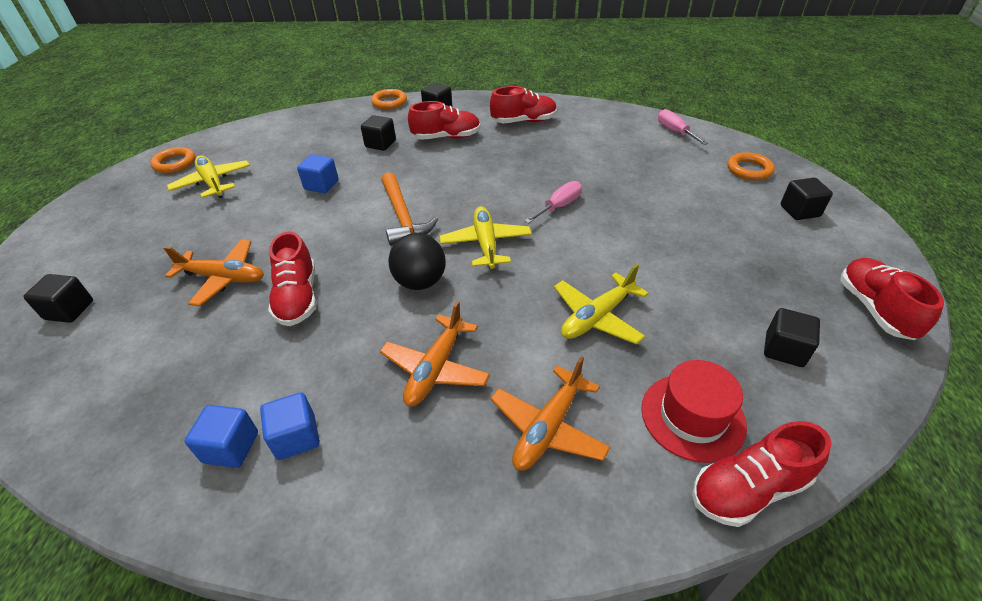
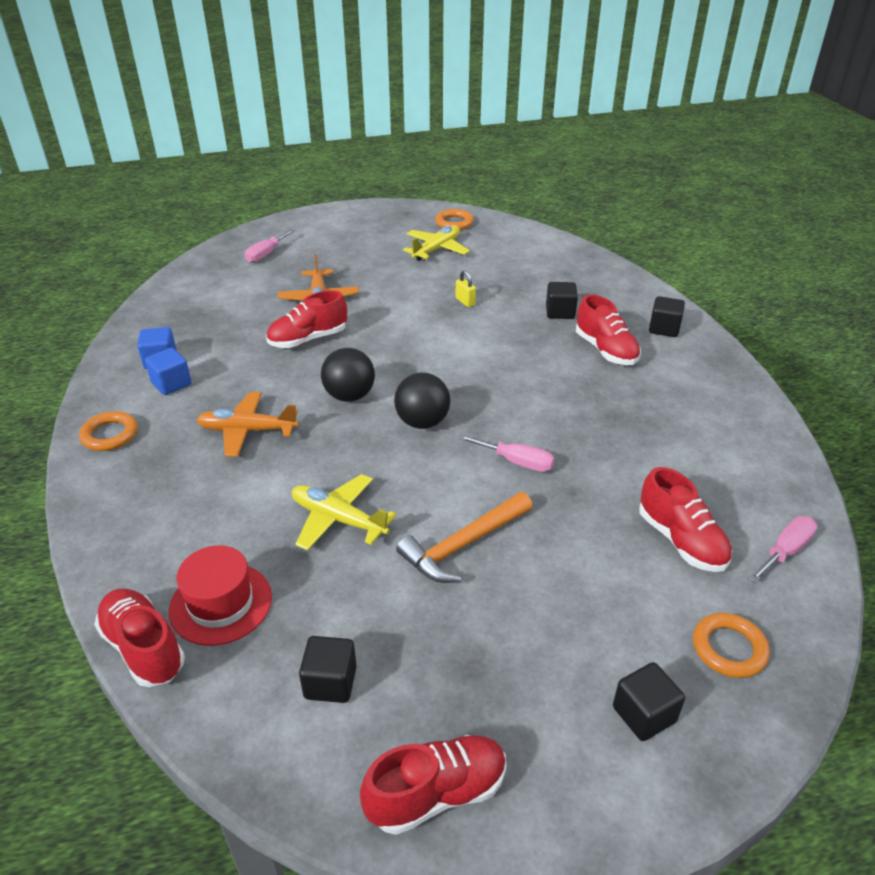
camera: 70 degrees right, 5 degrees down
black cube [23,274,93,323] -> pink screwdriver [245,229,295,263]
blue cube [297,154,339,193] -> yellow padlock [456,270,476,307]
orange ring [371,89,407,109] -> orange ring moved to [79,411,138,451]
orange hammer [381,172,438,246] -> orange hammer moved to [396,492,533,583]
yellow plane [440,206,532,269] -> black ball [394,373,450,429]
red shoe [490,86,557,123] -> red shoe moved to [639,467,732,572]
orange plane [490,356,611,471] -> none

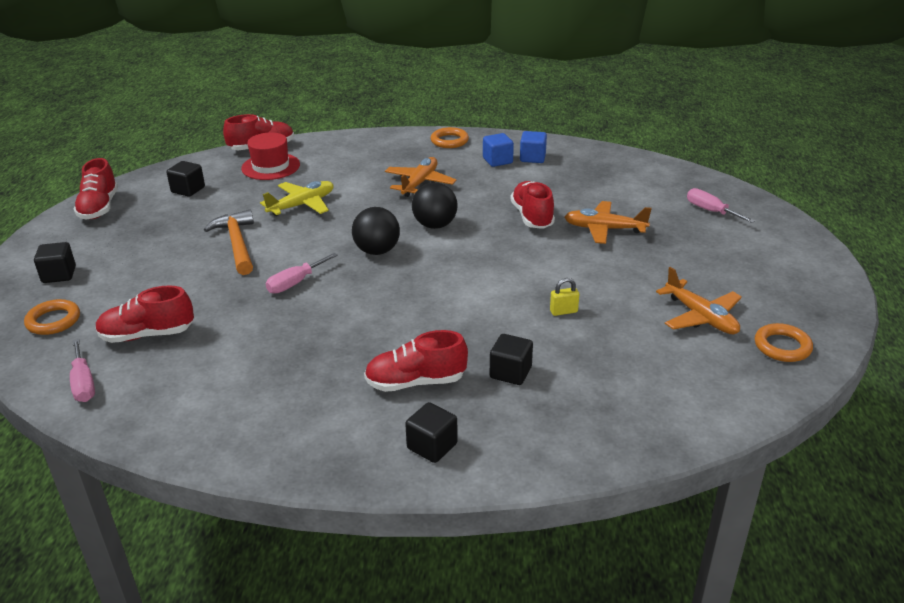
camera: 110 degrees right, 5 degrees down
yellow plane [403,225,470,261] -> orange plane [656,267,742,334]

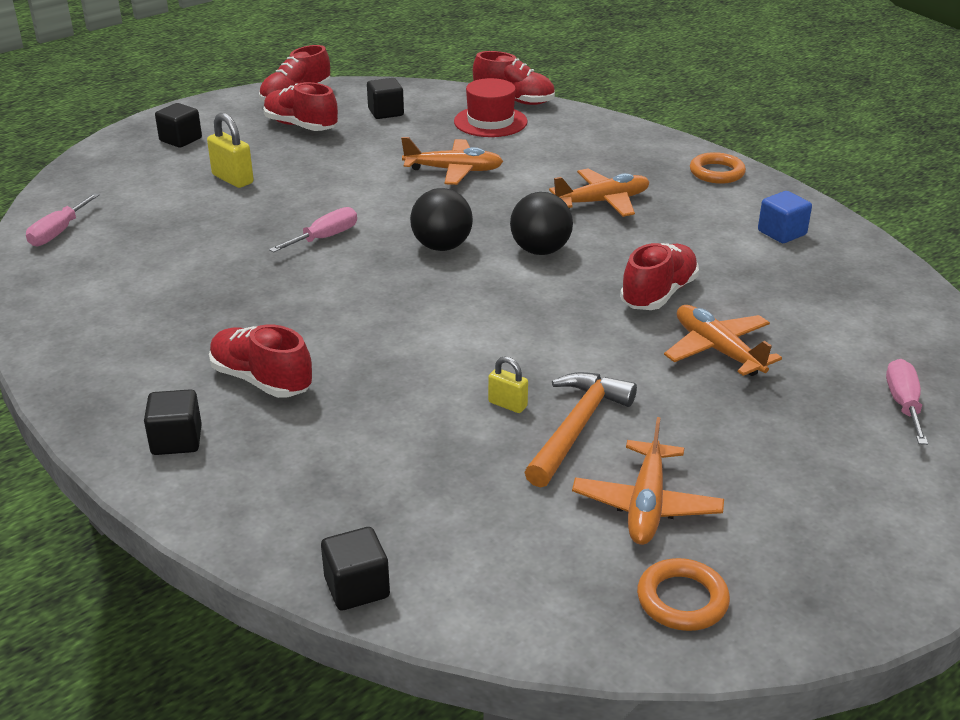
camera: 45 degrees right, 0 degrees up
orange ring [24,299,80,335] -> none
red shoe [95,285,194,343] -> red shoe moved to [263,82,338,131]
orange hammer [204,209,254,275] -> orange hammer moved to [525,372,637,488]
yellow plane [260,181,334,216] -> orange plane [401,137,503,185]
pink screwdriver [266,253,338,294] -> pink screwdriver turned 135 degrees clockwise [269,207,357,253]
blue cube [483,133,514,167] -> none
black cube [490,334,533,385] -> black cube moved to [321,527,390,610]
none -> yellow padlock [207,113,254,188]

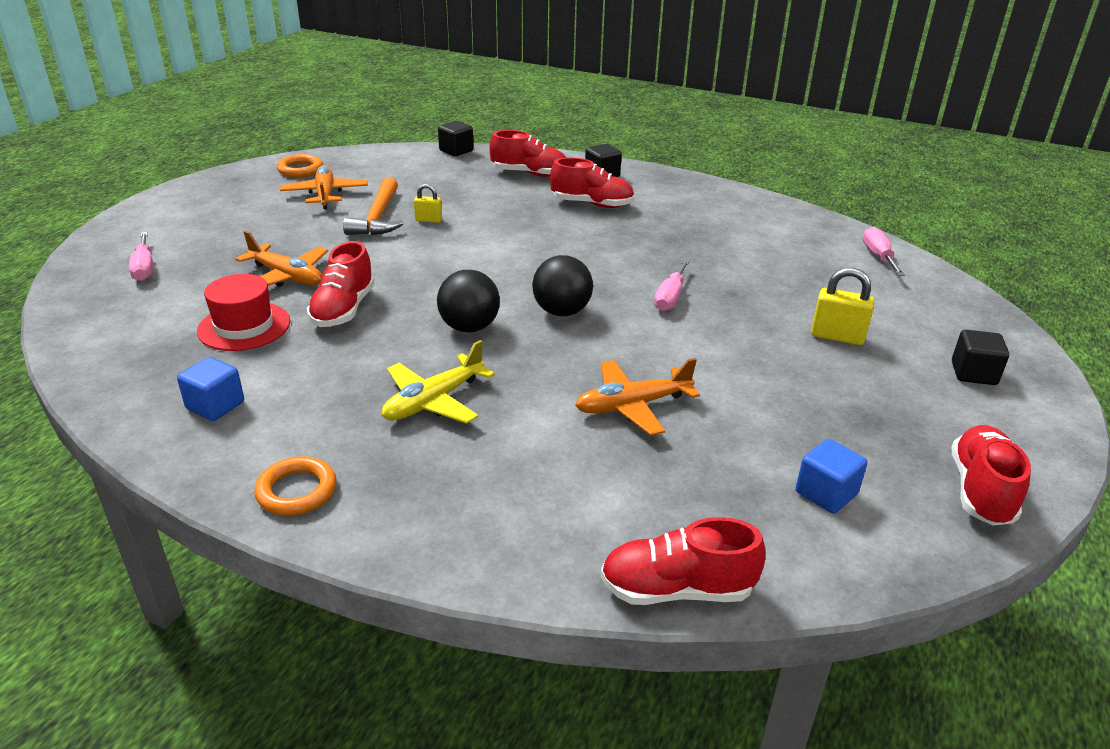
camera: 155 degrees right, 0 degrees up
red shoe [263,82,338,131] -> red shoe moved to [490,130,566,177]
black cube [367,78,404,119] -> blue cube [796,439,867,513]
red hat [454,78,527,137] -> red hat moved to [197,274,290,351]
orange plane [549,168,650,217] -> yellow plane [382,340,495,424]

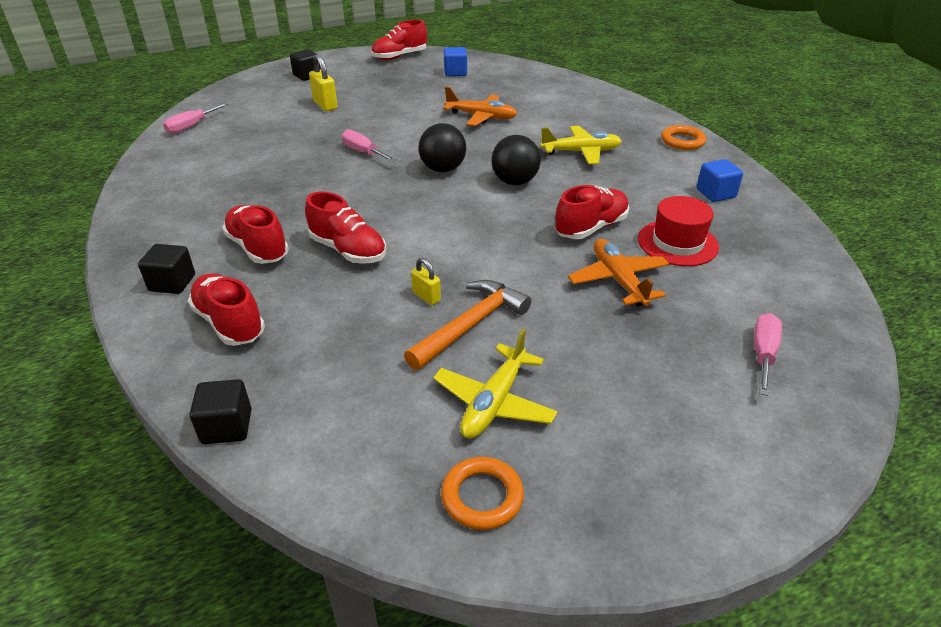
camera: 140 degrees left, 5 degrees up
orange plane [280,165,368,209] -> yellow plane [433,329,558,439]
red shoe [601,517,765,605] -> red shoe moved to [305,191,386,264]
pink screwdriver [654,260,689,311] -> pink screwdriver turned 105 degrees counterclockwise [342,129,396,162]

